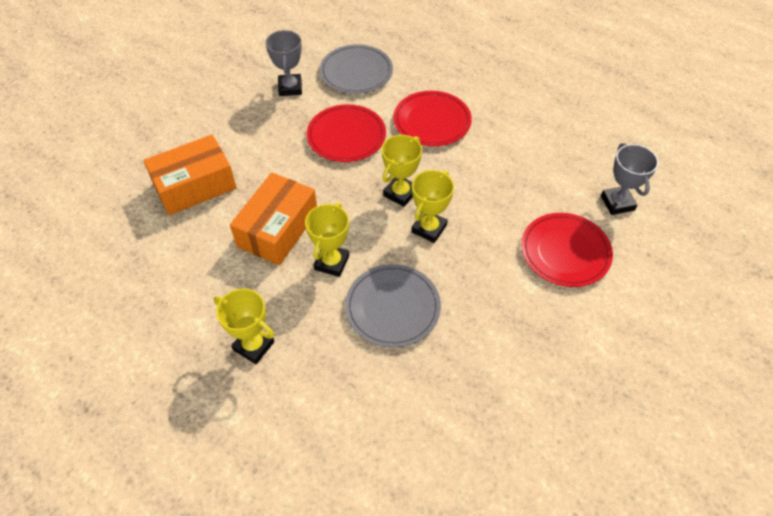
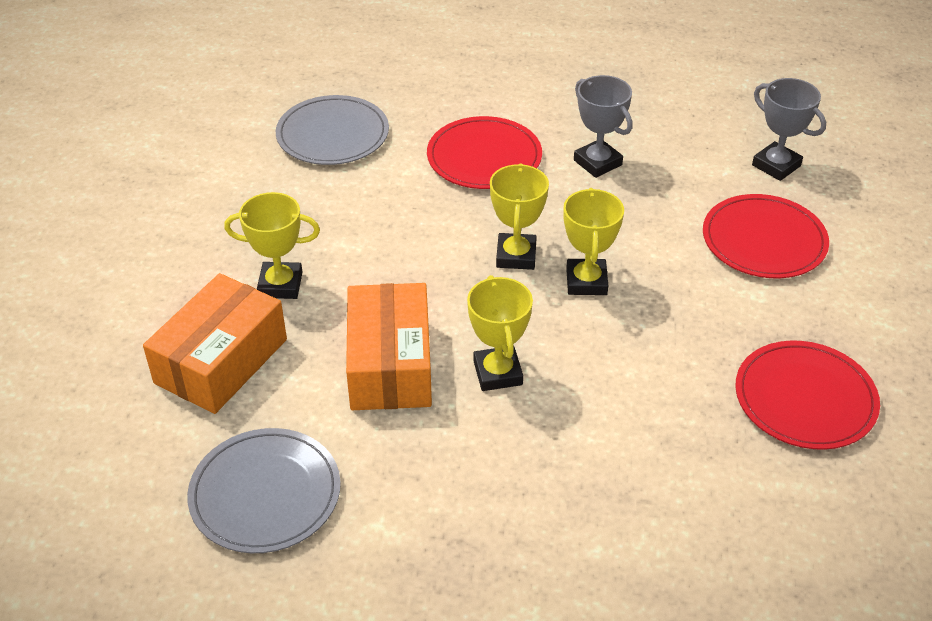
camera: 30 degrees left, 10 degrees down
yellow trophy [214,289,274,364] -> yellow trophy moved to [224,192,320,299]
grey trophy [265,30,302,96] -> grey trophy moved to [574,75,633,178]
red plate [307,104,386,162] -> red plate moved to [735,341,880,450]
grey plate [345,264,441,348] -> grey plate moved to [187,428,341,553]

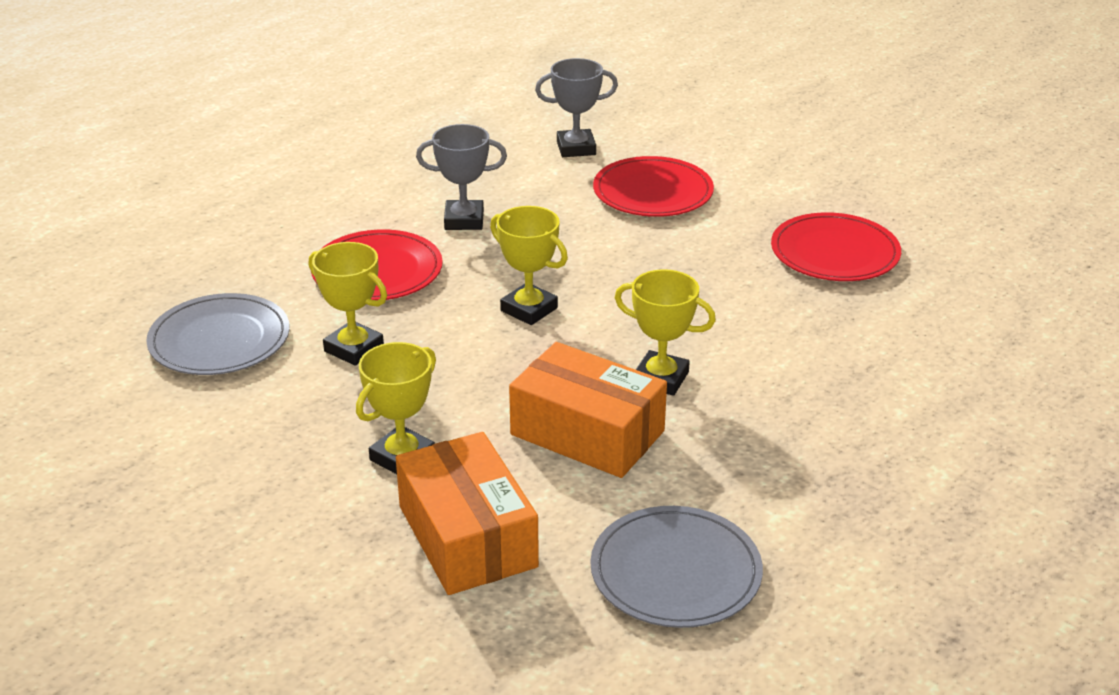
camera: 55 degrees left, 10 degrees down
yellow trophy [563,188,624,295] -> yellow trophy moved to [309,242,387,366]

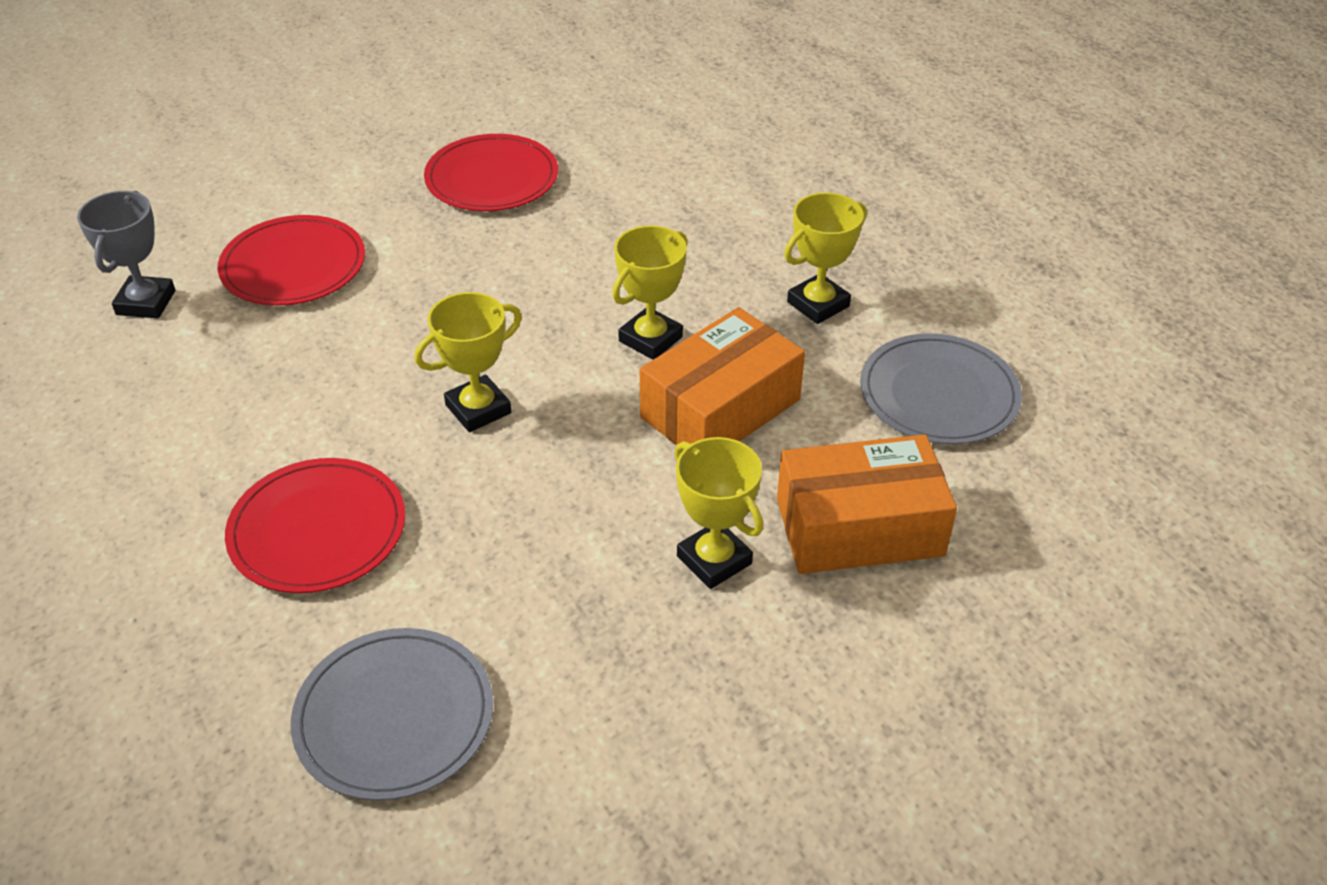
camera: 75 degrees left, 10 degrees up
yellow trophy [309,242,387,366] -> yellow trophy moved to [784,193,867,324]
grey trophy [416,124,507,230] -> none

